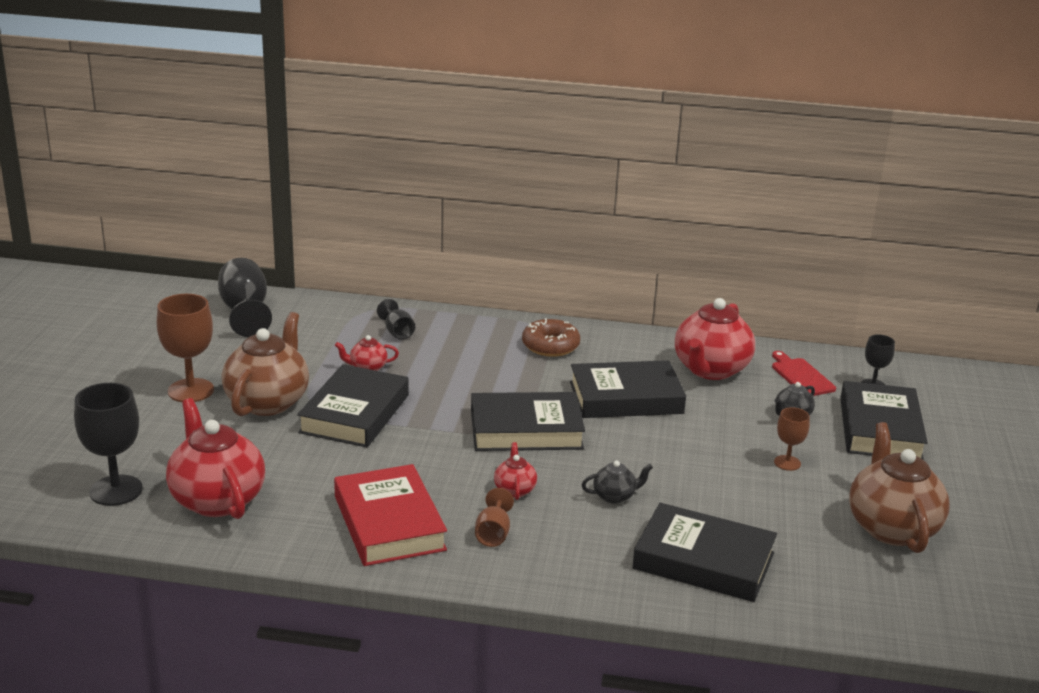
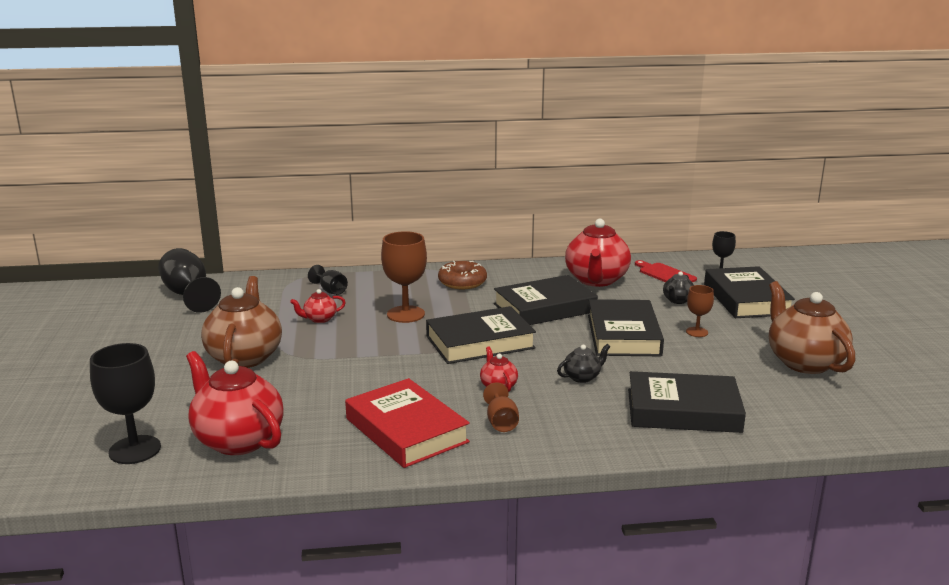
camera: 15 degrees left, 5 degrees down
brown goblet [157,294,214,402] -> brown goblet moved to [381,231,427,323]
black book [297,364,409,447] -> black book moved to [588,299,664,356]

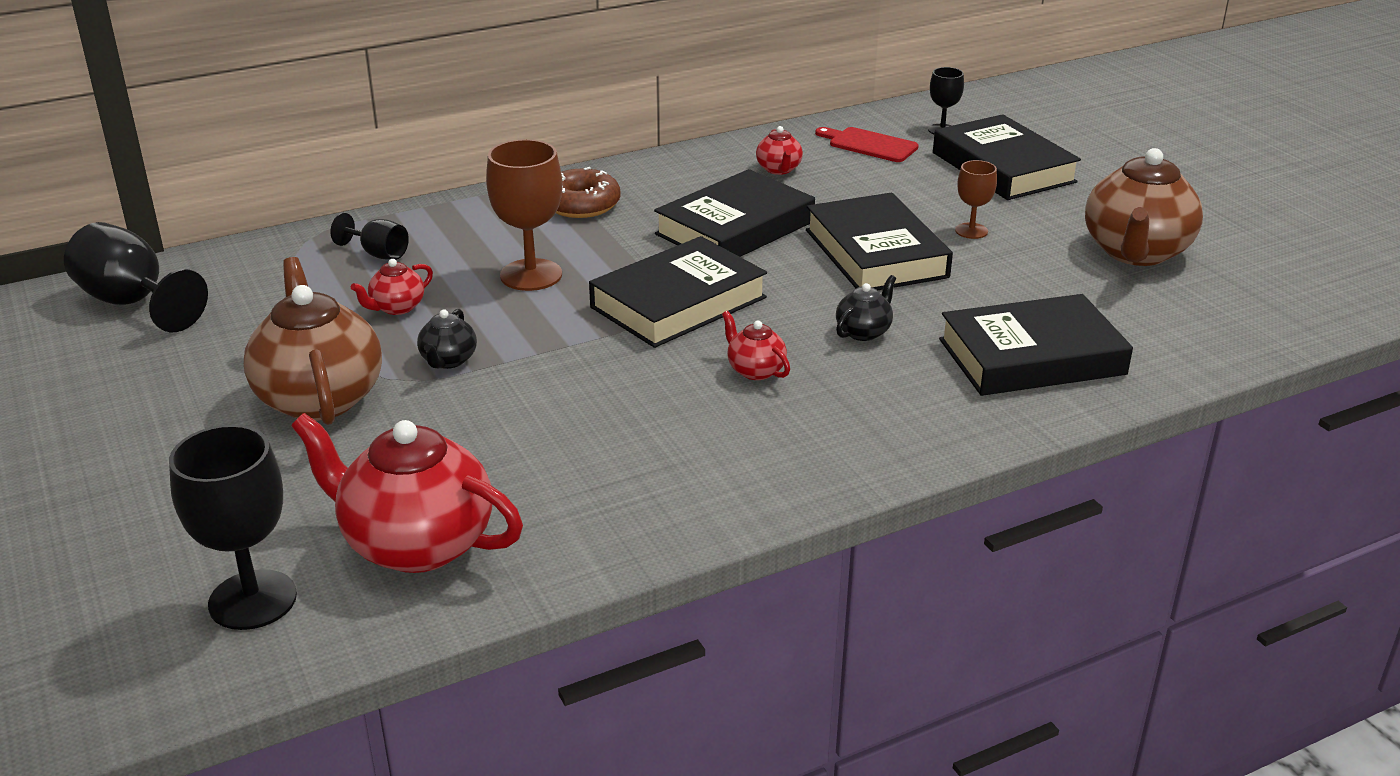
camera: 20 degrees left, 10 degrees up
red book [345,378,470,468] -> none
brown goblet [483,382,519,432] -> none
red teapot [565,219,631,287] -> red teapot [756,126,803,175], size x0.46
black teapot [663,271,694,304] -> black teapot moved to [417,309,477,369]
brown teapot [769,281,855,374] -> brown teapot turned 120 degrees counterclockwise [1085,148,1203,266]

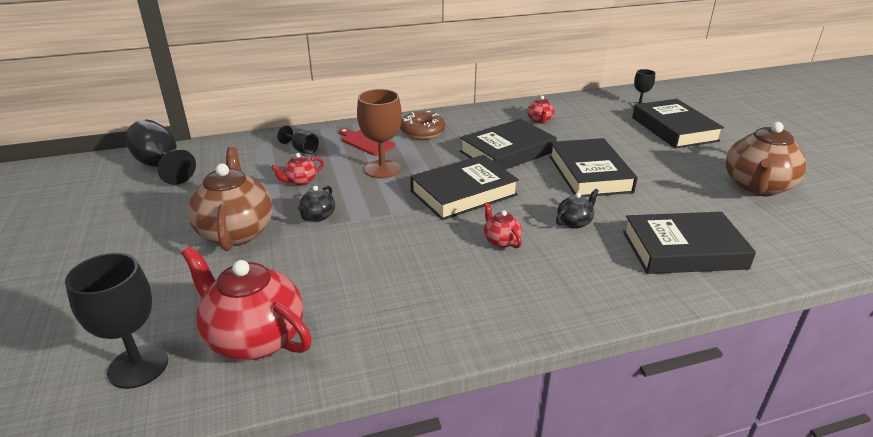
camera: 10 degrees right, 0 degrees up
red cutting board [815,127,919,162] -> red cutting board moved to [339,128,395,156]
brown goblet [955,160,997,239] -> none

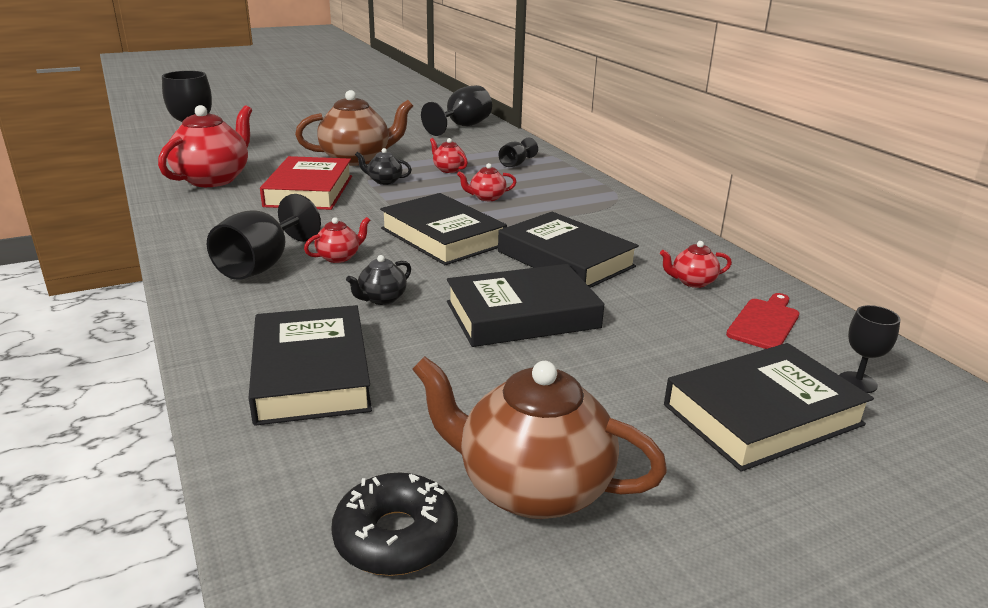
camera: 80 degrees right, 5 degrees down
red cutting board [339,128,395,156] -> red cutting board moved to [726,293,799,349]
brown goblet [357,89,402,178] -> red teapot [457,163,516,201]
brown donut [400,111,445,139] -> none
black teapot [556,188,599,229] -> black teapot turned 90 degrees clockwise [346,255,411,305]
none -> black goblet [207,194,321,280]
none -> red book [260,156,352,210]
none -> black donut [331,472,458,576]

